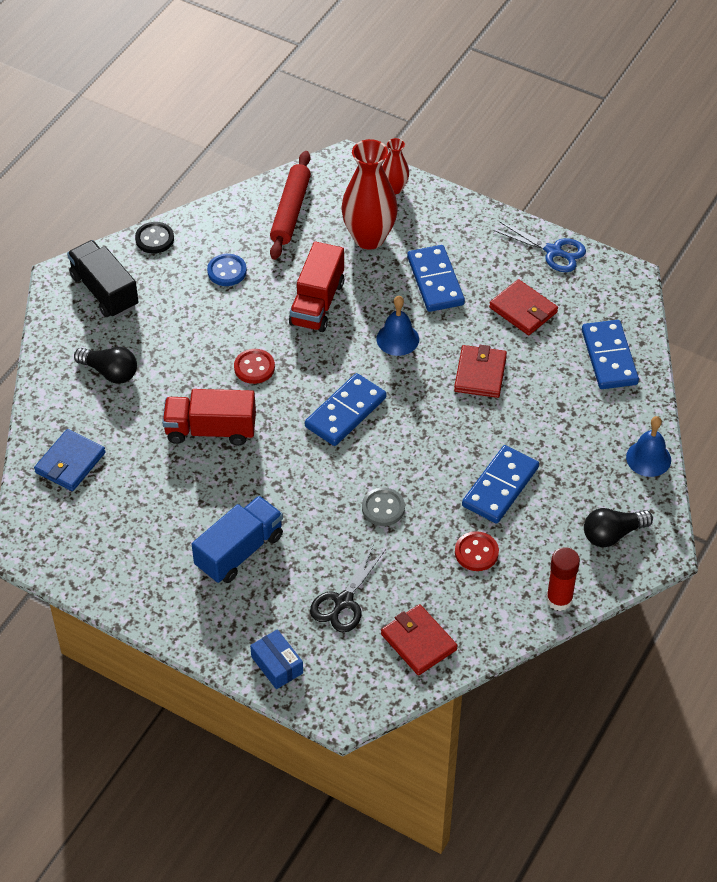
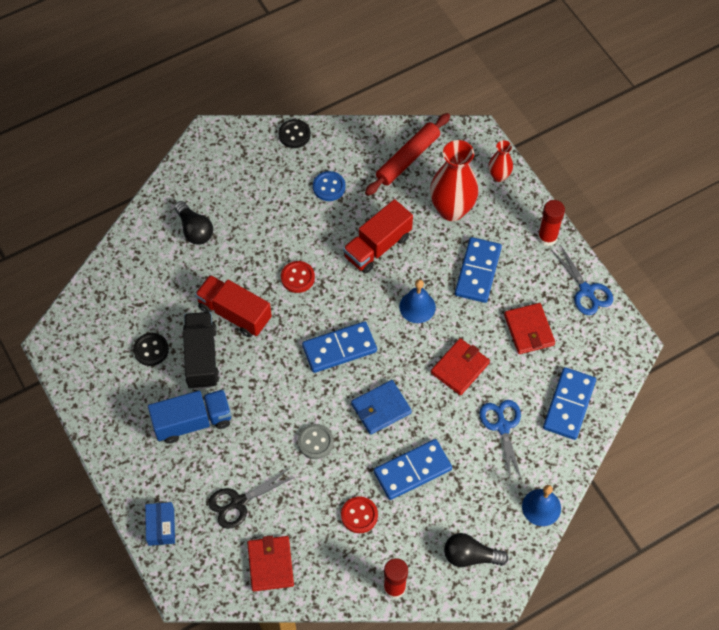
camera: 30 degrees right, 10 degrees up
blue wallet [34,429,106,491] -> blue wallet moved to [351,380,412,435]
black truck [67,240,139,318] -> black truck moved to [183,312,219,389]
none -> black button [133,333,169,366]
none -> blue scissors [480,400,522,483]
none -> red glue stick [538,200,565,246]

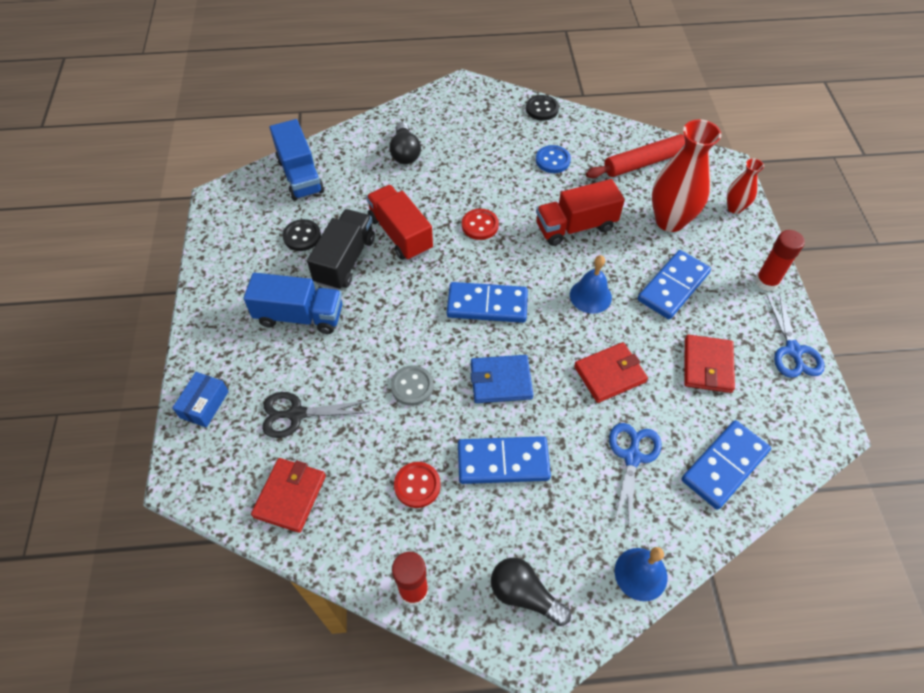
camera: 25 degrees right, 5 degrees down
none -> blue truck [270,119,324,201]

